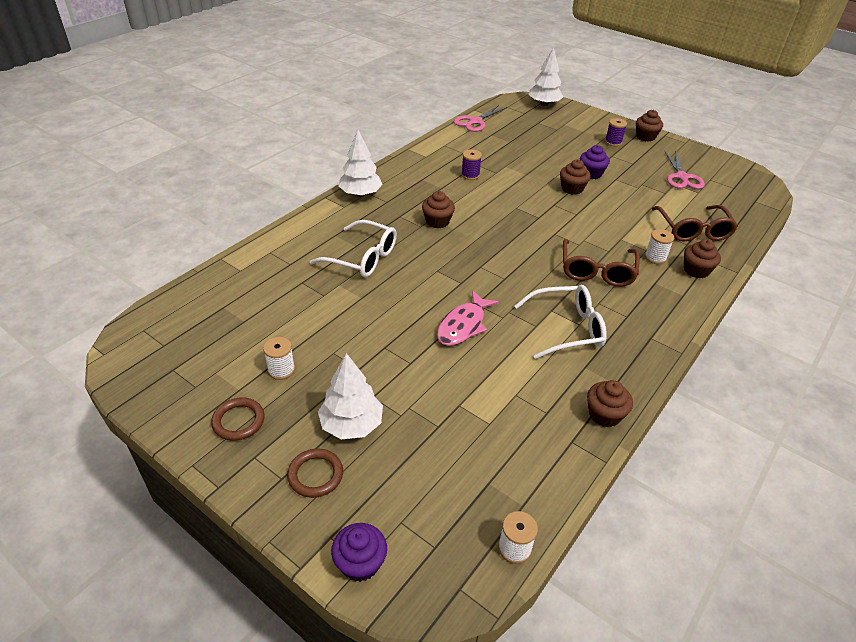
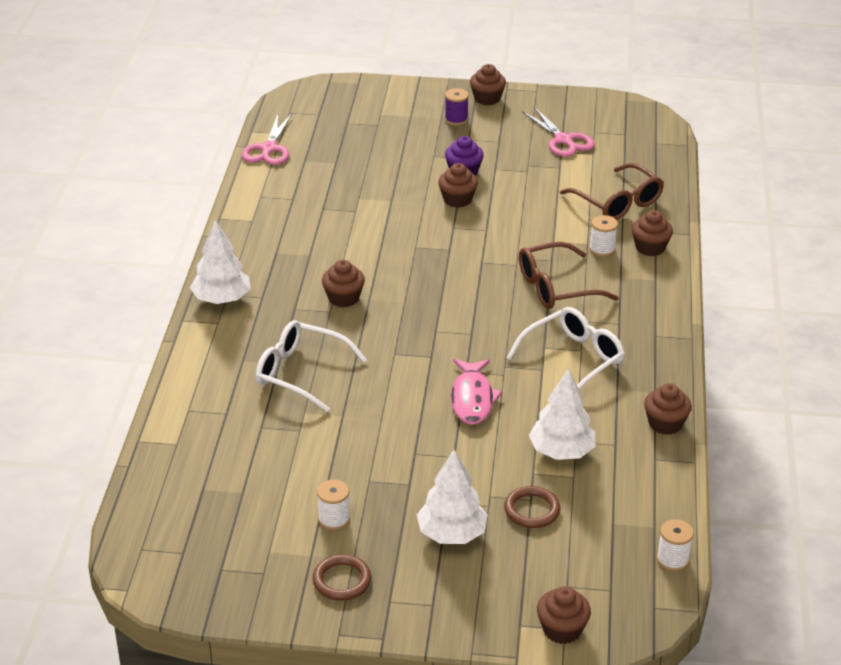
camera: 30 degrees left, 5 degrees down
brown ring [287,449,343,498] -> brown ring moved to [504,486,560,528]
white glasses [310,220,397,277] -> white glasses turned 150 degrees counterclockwise [256,320,367,412]
purple cupcake [331,523,387,582] -> brown cupcake [537,586,591,644]
purple spool [461,149,482,180] -> none
white tree [528,47,563,106] -> white tree moved to [529,368,595,460]
brown glasses [563,239,640,287] -> brown glasses turned 90 degrees clockwise [519,242,619,309]

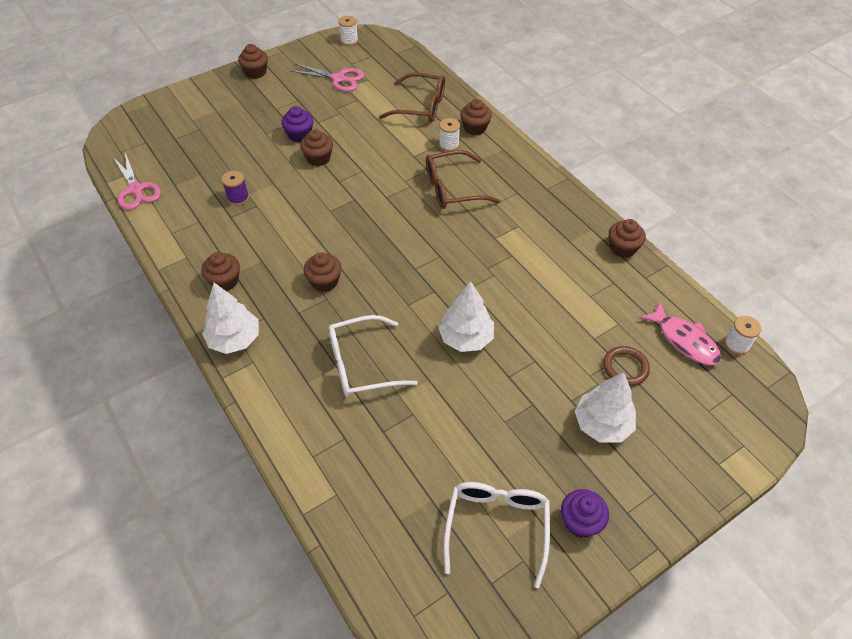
camera: 40 degrees left, 15 degrees up
brown ring [313,555,371,600] -> purple cupcake [561,489,609,538]
white spool [317,480,350,530] -> white spool moved to [339,16,358,46]
purple spool [445,88,469,126] -> purple spool moved to [222,171,249,206]
pink fish [451,359,503,425] -> pink fish moved to [639,301,722,366]
white glasses [507,307,625,389] -> white glasses moved to [443,482,550,588]
brown glasses [519,242,619,309] -> brown glasses turned 45 degrees clockwise [426,150,500,209]
white tree [529,368,595,460] -> white tree moved to [438,281,494,352]
brown cupcake [537,586,591,644] -> brown cupcake moved to [201,252,240,291]

